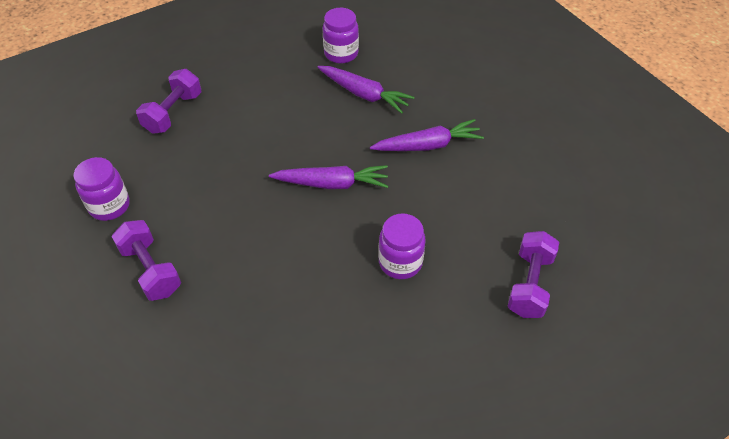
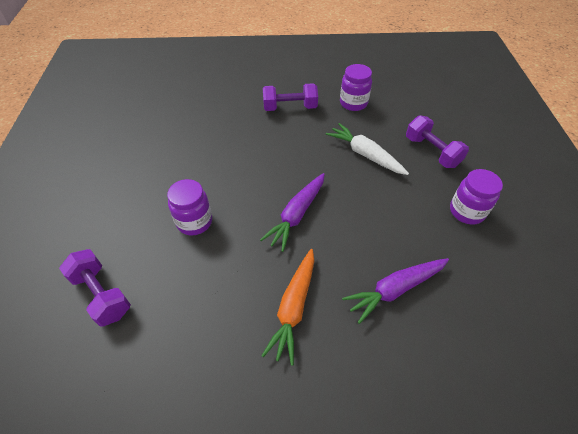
camera: 120 degrees right, 0 degrees up
purple jar [323,8,359,64] -> purple jar moved to [450,169,503,225]
purple carrot [370,119,484,151] -> orange carrot [261,249,314,366]
none -> white carrot [326,123,409,175]

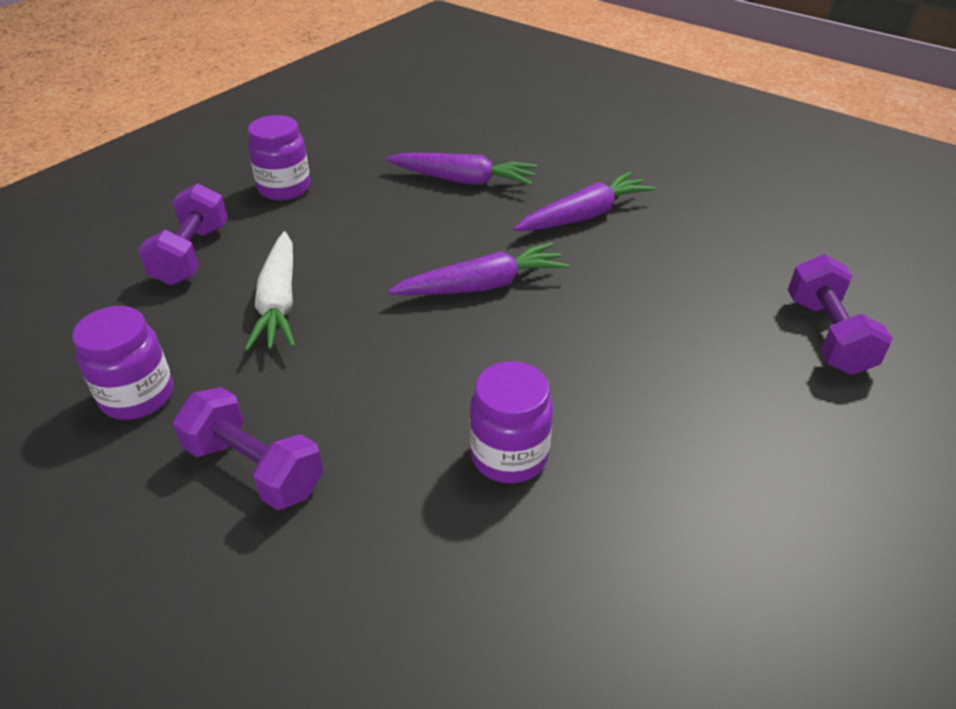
camera: 140 degrees left, 10 degrees down
purple jar [167,179,212,235] -> purple jar moved to [470,361,553,483]
orange carrot [261,249,314,366] -> purple carrot [514,172,655,231]

